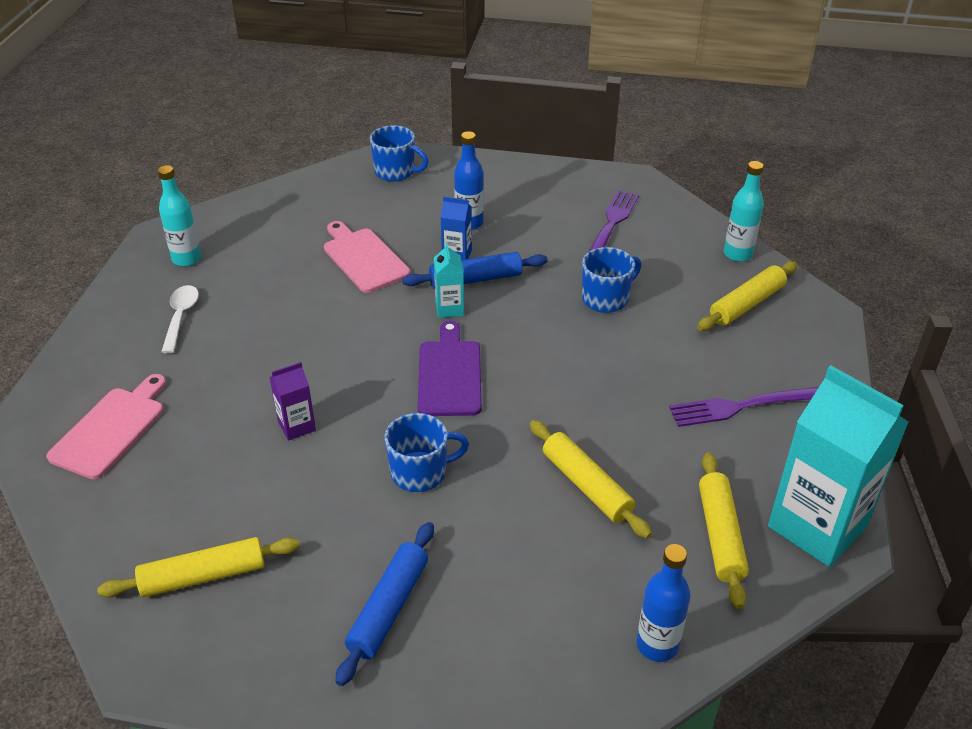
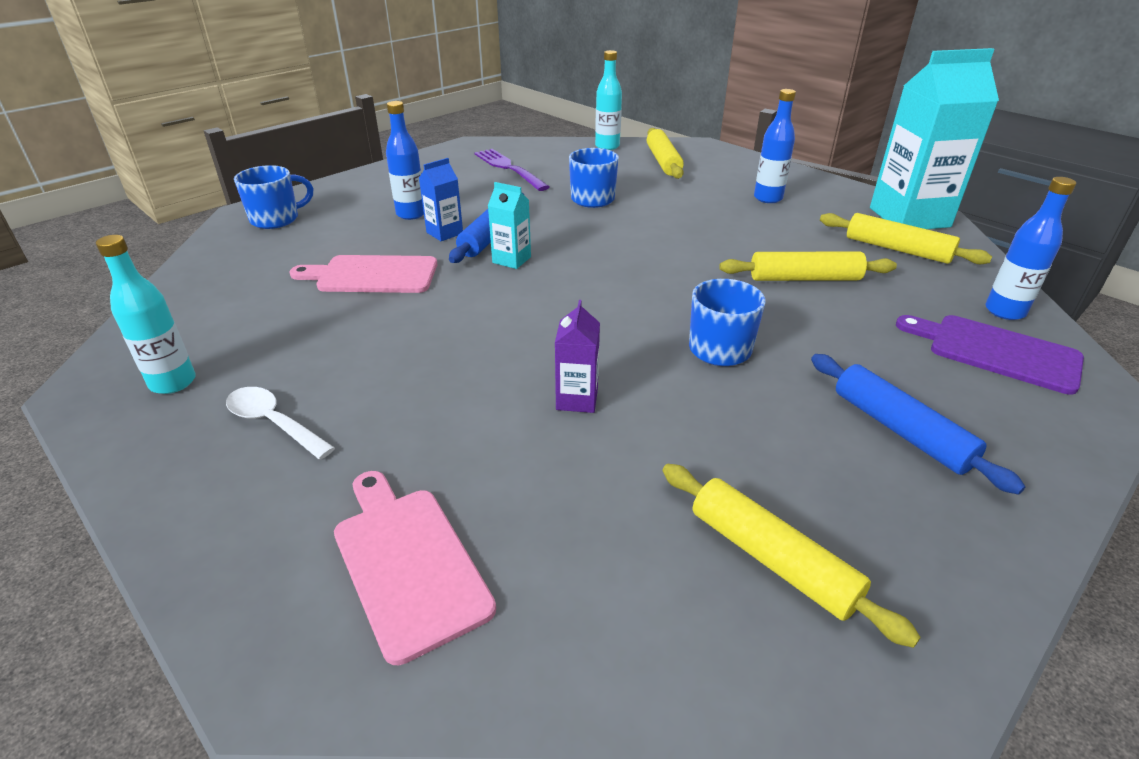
camera: 55 degrees left, 5 degrees down
yellow rolling pin [97,537,300,598] -> yellow rolling pin turned 60 degrees counterclockwise [662,464,921,648]
purple cutting board [418,321,482,416] -> purple cutting board moved to [896,315,1084,395]
purple fork [669,387,819,427] -> blue bottle [754,89,796,203]

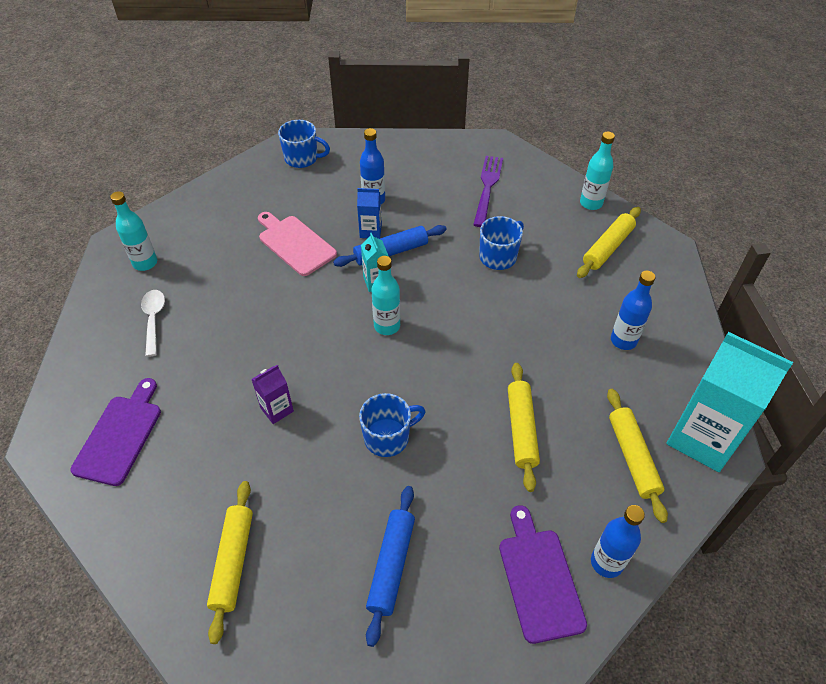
camera: 45 degrees right, 15 degrees up
pink cutting board [334,471,496,665] -> purple cutting board [70,378,161,486]
yellow rolling pin [719,251,897,281] -> yellow rolling pin turned 45 degrees clockwise [508,363,540,492]
none -> turquoise bottle [371,256,400,335]

